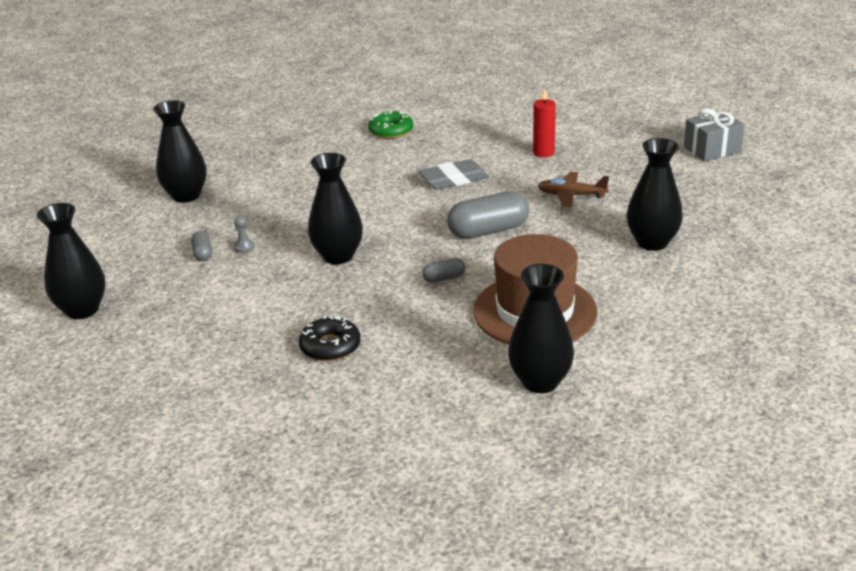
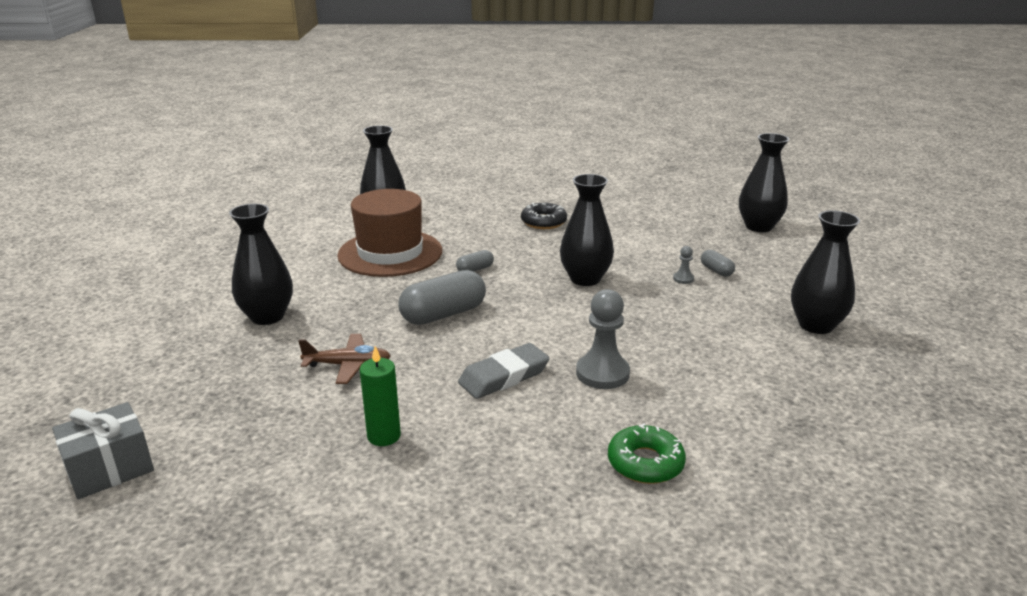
camera: 165 degrees right, 5 degrees down
red candle [533,90,556,158] -> green candle [360,346,401,446]
none -> grey pawn [576,289,630,389]

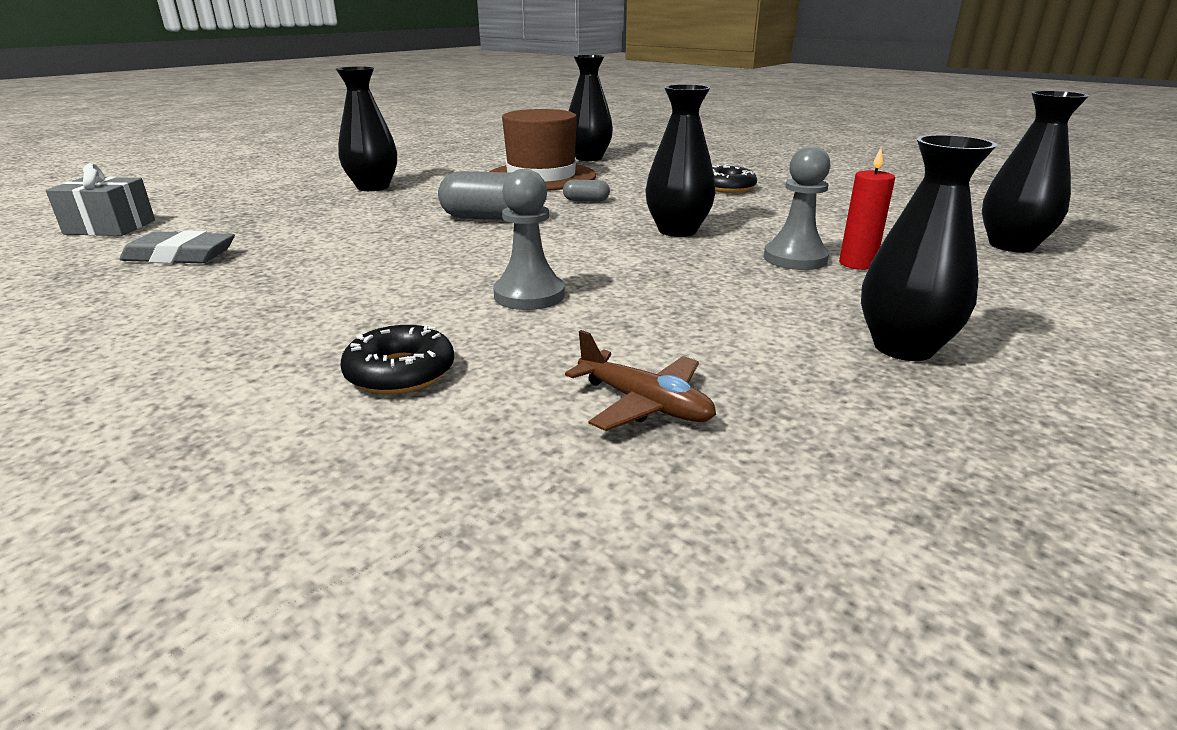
camera: 40 degrees right, 0 degrees up
brown plane [298,334,391,384] -> brown plane moved to [565,330,716,431]
green candle [360,346,401,446] -> none
grey eraser [458,343,550,399] -> grey eraser moved to [120,230,235,264]
green donut [608,423,686,484] -> black donut [340,325,454,394]
grey pawn [673,246,694,284] -> grey pawn [764,146,830,270], size x2.13
grey capsule [701,250,735,277] -> red candle [839,148,895,270]

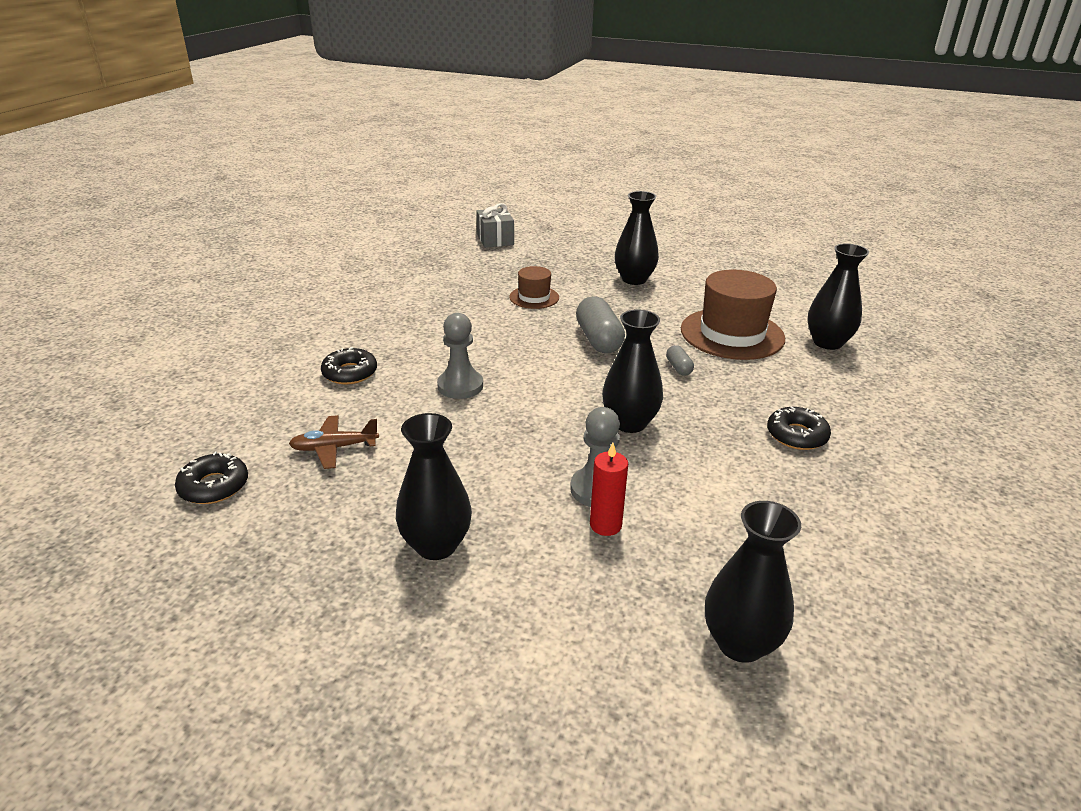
camera: 70 degrees right, 5 degrees up
grey eraser [120,230,235,264] -> none
brown plane [565,330,716,431] -> brown plane turned 60 degrees clockwise [289,415,379,469]
none -> black donut [175,452,248,504]
none -> brown hat [509,266,559,309]

